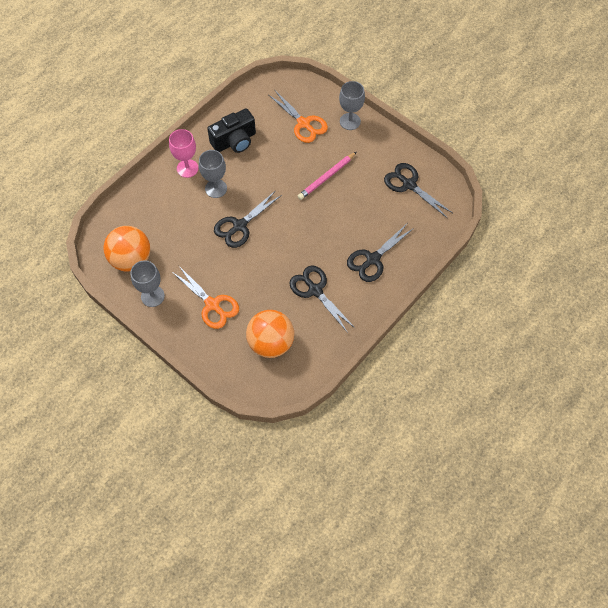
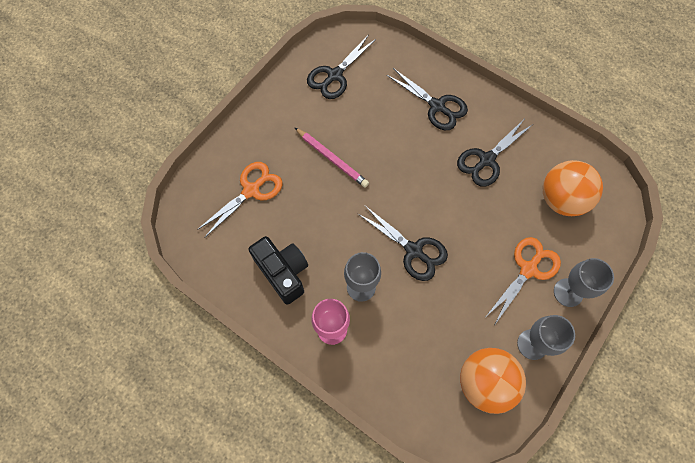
camera: 95 degrees left, 5 degrees up
grey goblet [339,81,365,130] -> grey goblet moved to [554,258,614,307]

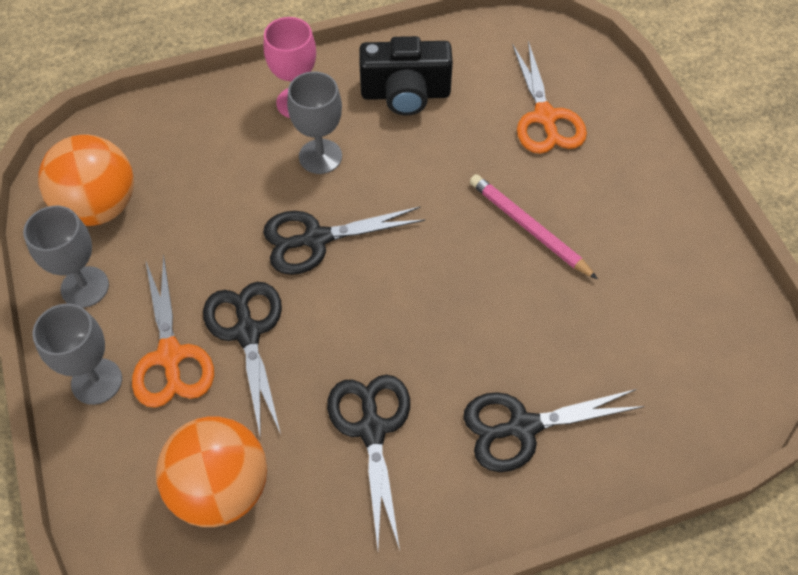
camera: 125 degrees right, 10 degrees down
pink pencil [295,128,369,188] -> pink pencil turned 60 degrees clockwise [470,174,598,279]
black scissors [307,36,376,99] -> black scissors moved to [203,282,282,440]

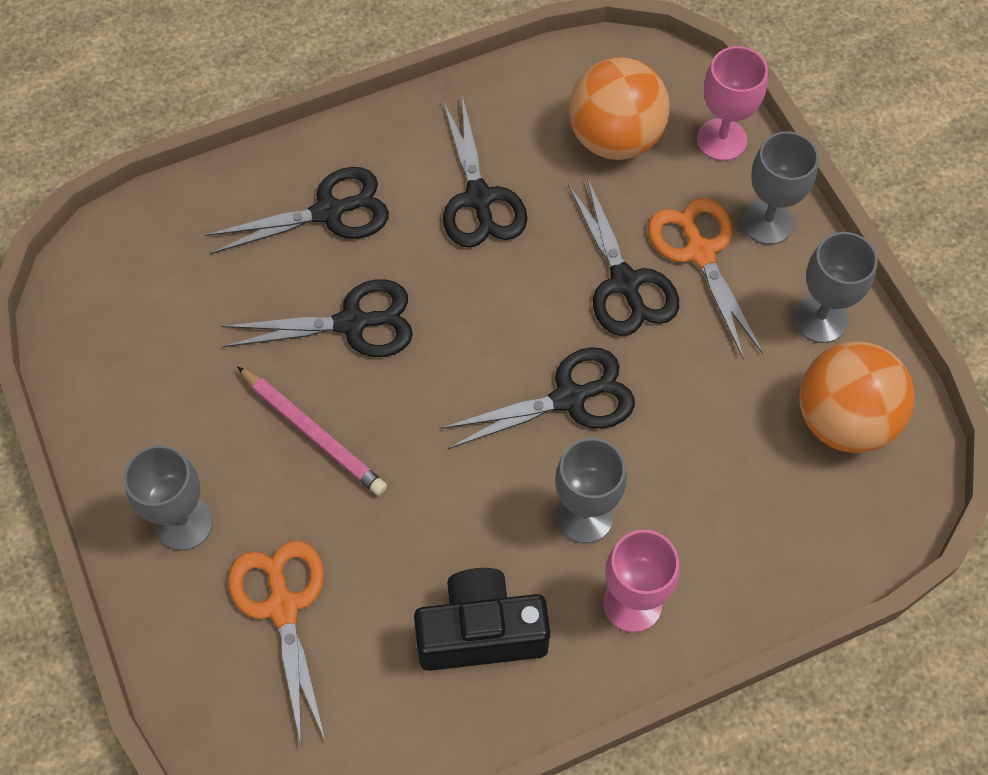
camera: 175 degrees right, 5 degrees up
none -> grey goblet [124,445,213,551]
none -> black scissors [221,279,413,357]
none -> pink goblet [697,46,768,161]

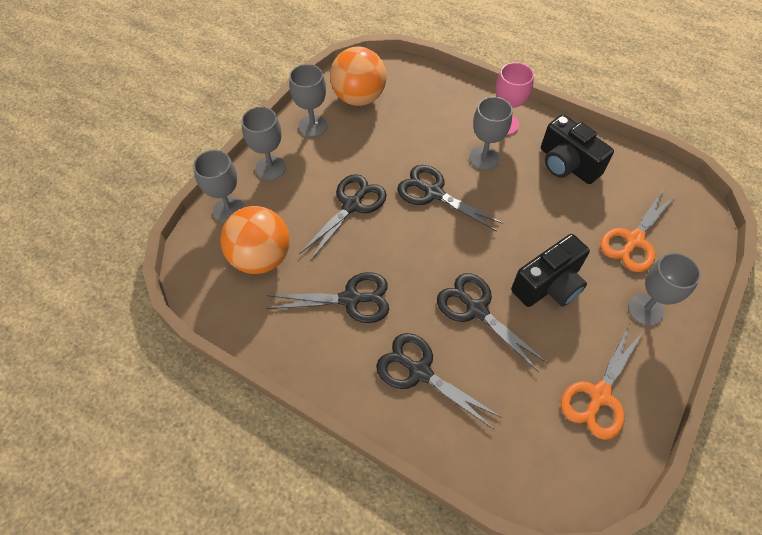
camera: 125 degrees left, 5 degrees down
pink pencil [237,366,387,496] -> black camera [511,234,590,307]
black scissors [443,96,527,247] -> black scissors turned 45 degrees clockwise [266,272,389,323]
orange scissors [648,198,763,360] -> orange scissors moved to [561,324,644,440]
pink goblet [697,46,768,161] -> grey goblet [193,150,245,223]

